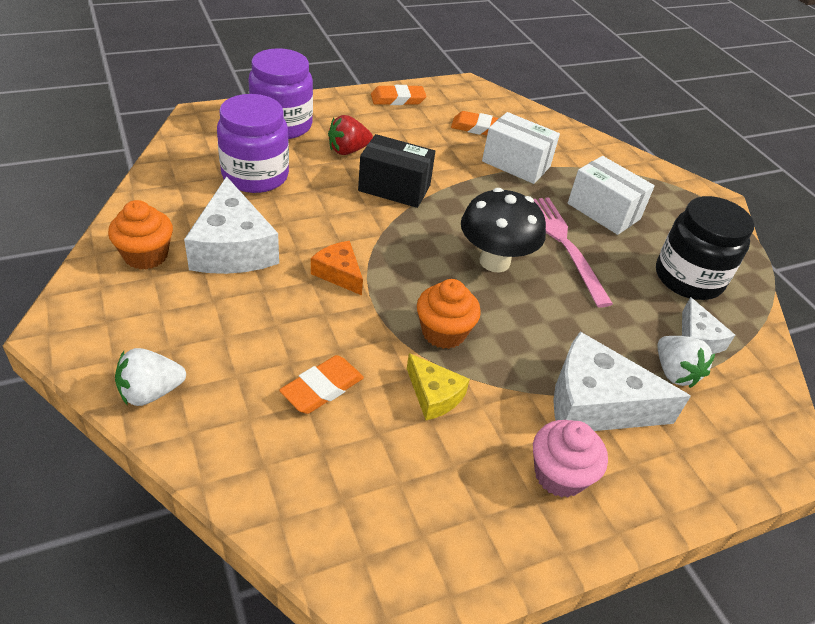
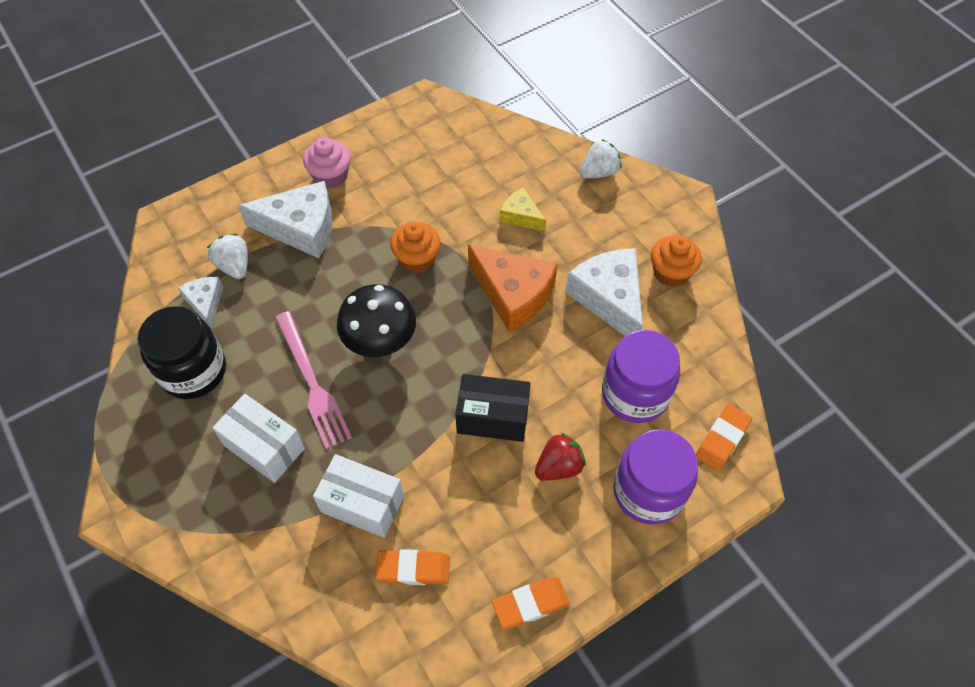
camera: 175 degrees right, 15 degrees up
orange eraser [279,355,364,414] -> orange eraser moved to [696,404,752,471]
orange cheese [311,241,363,295] -> orange cheese [468,245,557,332], size x1.85
yellow cheese [407,353,470,420] -> yellow cheese moved to [500,187,546,231]

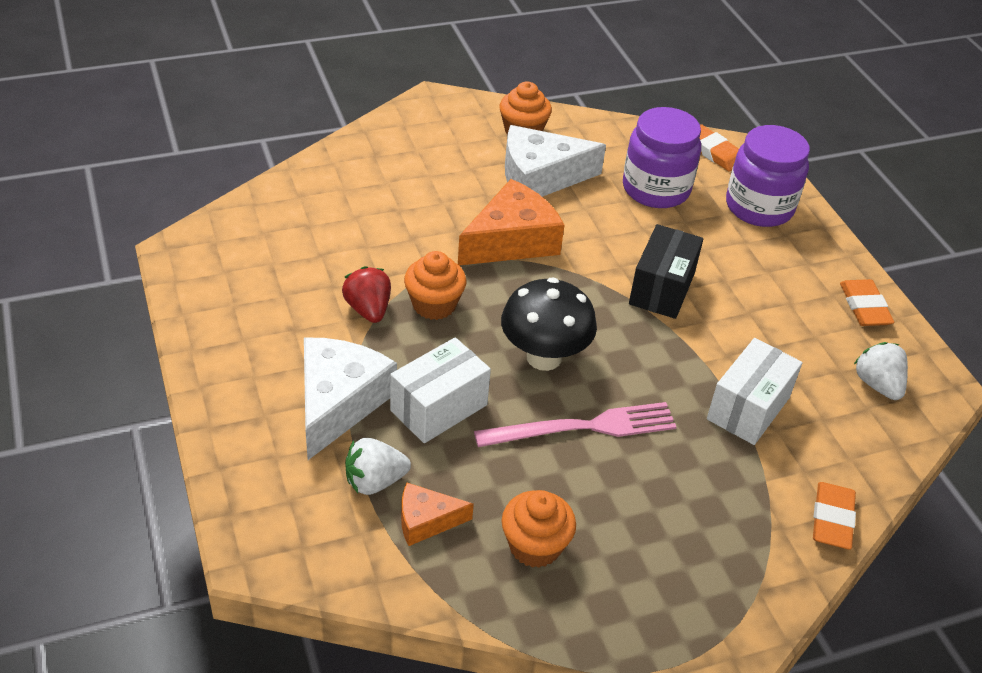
camera: 80 degrees left, 15 degrees down
black jar [138,306,226,399] -> orange cupcake [501,490,576,568]
white cheese [178,277,223,329] -> orange cheese [401,483,474,546]
white box [212,394,305,483] -> white box moved to [390,337,491,443]
pink cupcake [303,137,351,189] -> none
orange eraser [375,549,450,585] -> orange eraser moved to [813,482,856,550]
yellow cheese [500,187,546,231] -> none
red strawberry [535,433,586,481] -> red strawberry moved to [342,266,391,323]
white strawberry [580,139,622,178] -> white strawberry moved to [854,342,908,400]

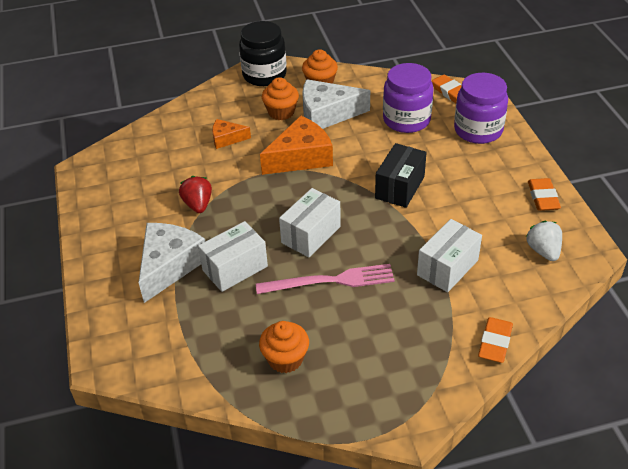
camera: 10 degrees right, 0 degrees up
white strawberry [345,438,411,495] -> none
orange cheese [401,483,474,546] -> orange cheese moved to [212,119,251,149]
orange cupcake [404,251,466,320] -> orange cupcake moved to [262,77,299,120]
black mushroom [501,277,597,371] -> white box [279,188,341,257]
none -> black jar [239,21,287,86]

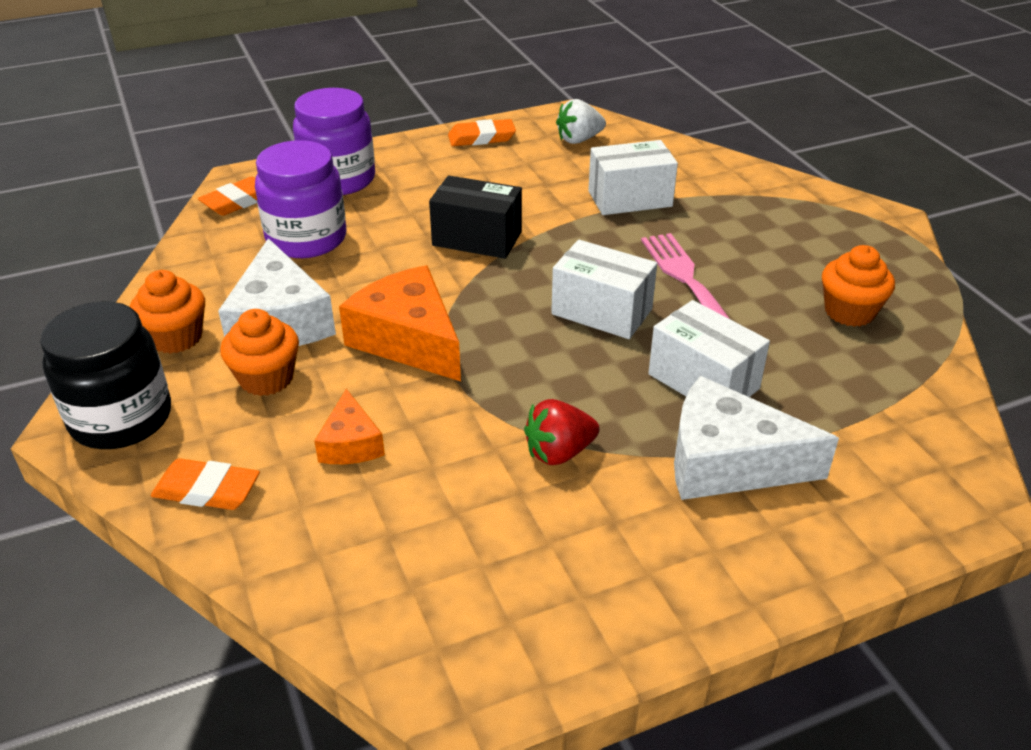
camera: 100 degrees left, 5 degrees down
white box [417,219,482,292] -> white box turned 45 degrees counterclockwise [588,140,678,215]
orange eraser [478,317,513,363] -> orange eraser moved to [151,458,260,510]

